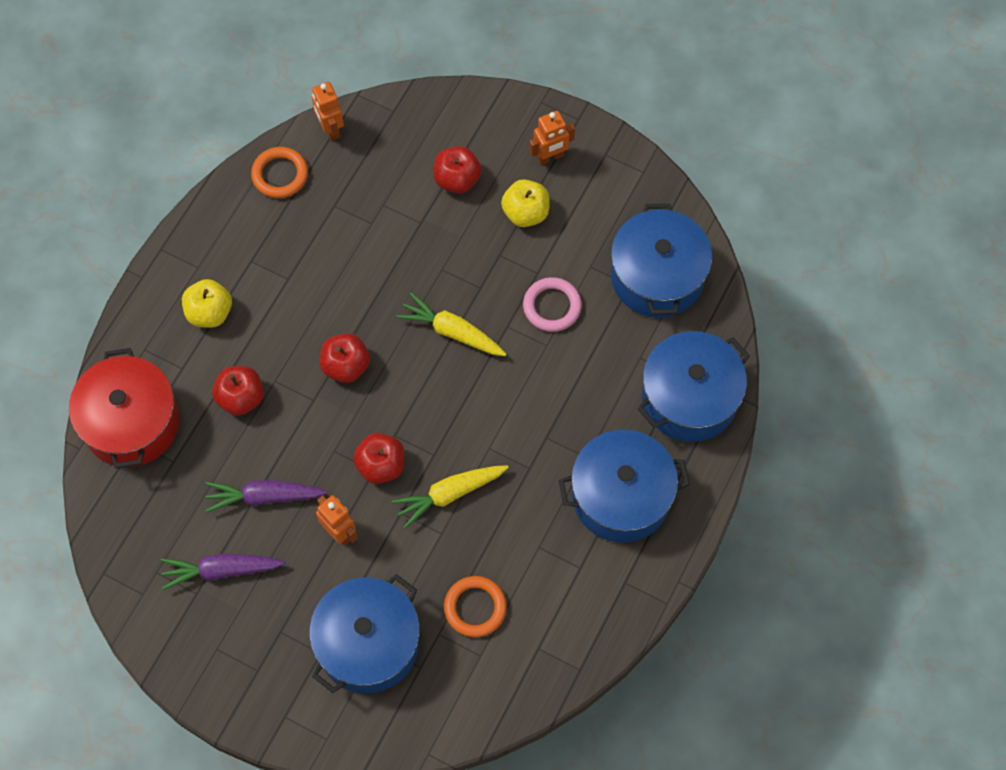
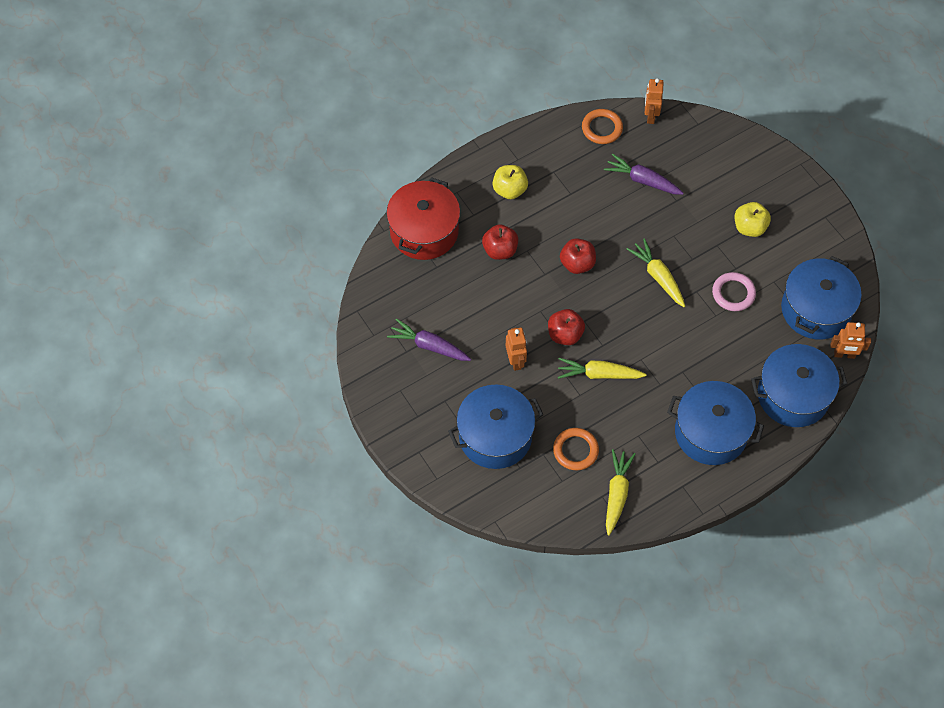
camera: 30 degrees right, 5 degrees down
purple carrot [205,480,327,513] -> purple carrot moved to [604,153,684,195]
red apple [433,146,482,194] -> none
orange robot [530,111,575,165] -> orange robot moved to [830,322,871,359]
none -> yellow carrot [606,449,636,536]

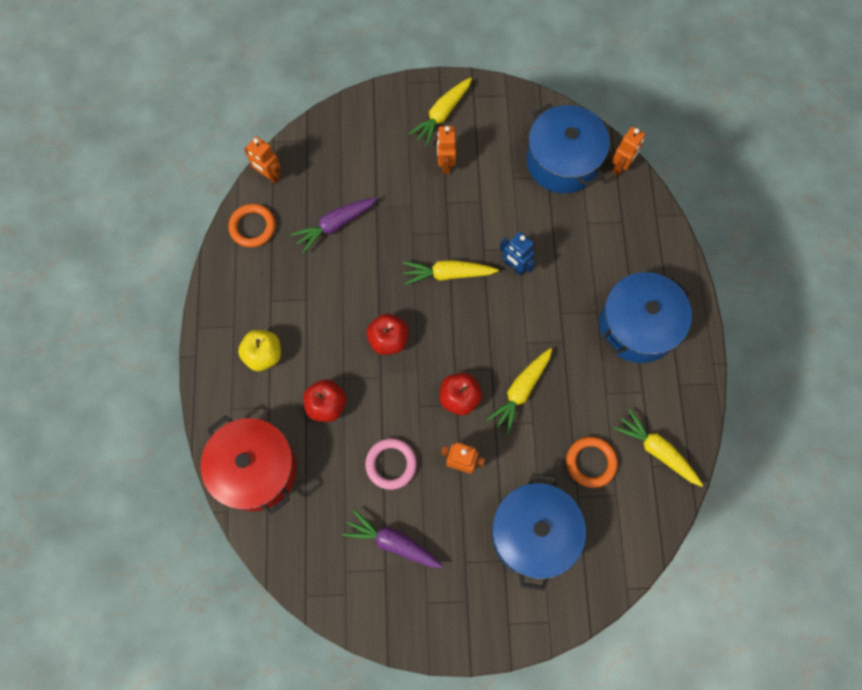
camera: 60 degrees left, 10 degrees up
purple carrot [387,318,471,361] -> purple carrot turned 60 degrees clockwise [342,510,443,568]
pink ring [712,272,756,311] -> pink ring moved to [365,438,417,490]
yellow apple [735,202,771,237] -> orange robot [437,126,456,174]
blue pot [751,344,847,427] -> none
none -> yellow carrot [408,78,472,146]
none -> blue robot [500,232,536,276]

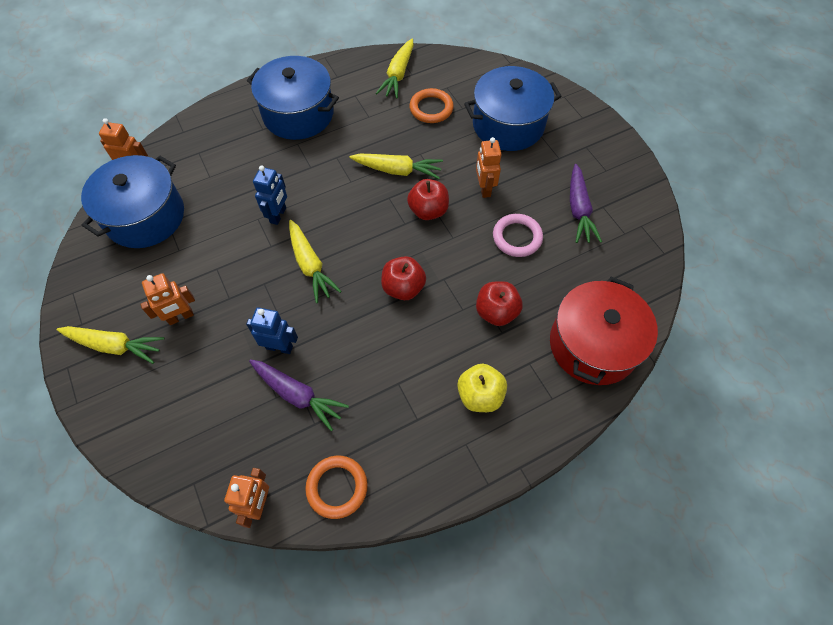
camera: 115 degrees left, 10 degrees down
none -> blue robot [246,307,298,354]

